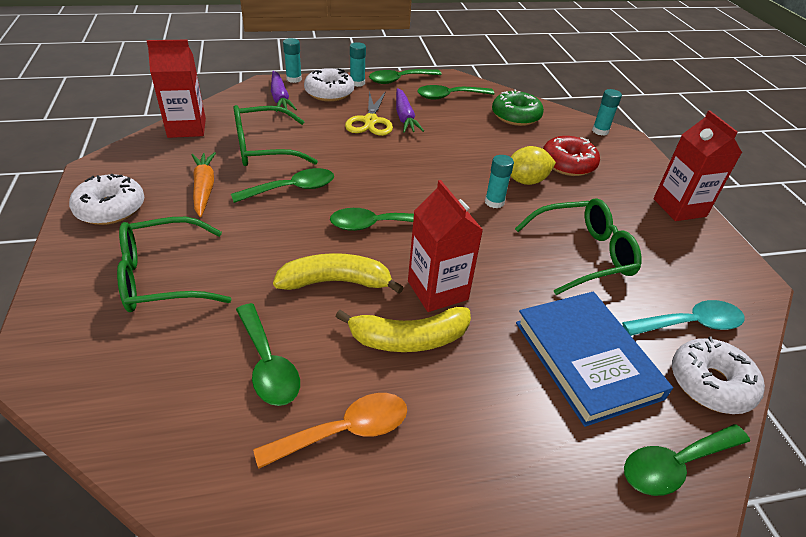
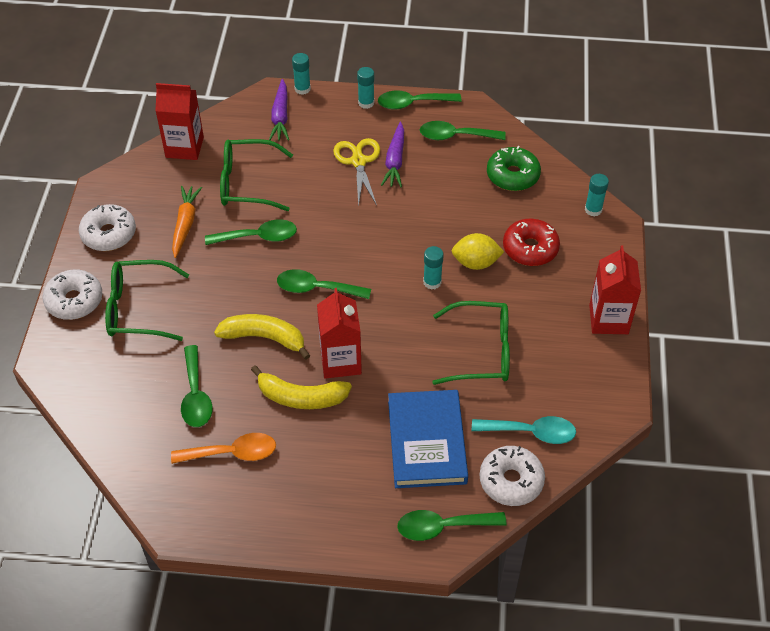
camera: 20 degrees right, 10 degrees up
white donut [304,68,354,102] -> white donut moved to [43,270,102,320]
yellow scissors [345,91,393,136] -> yellow scissors turned 150 degrees clockwise [333,138,380,207]

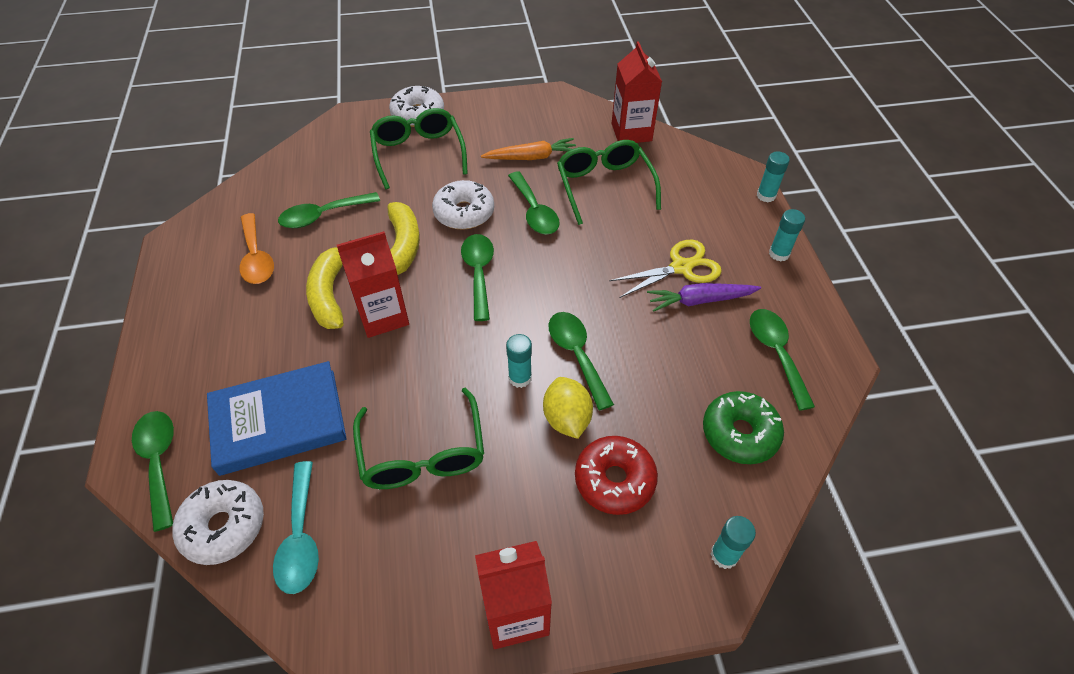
camera: 75 degrees right, 0 degrees up
white donut [79,204,136,251] -> white donut moved to [432,180,494,230]
purple carrot [269,79,289,141] -> none
green spoon [378,91,462,110] -> green spoon moved to [548,312,614,410]

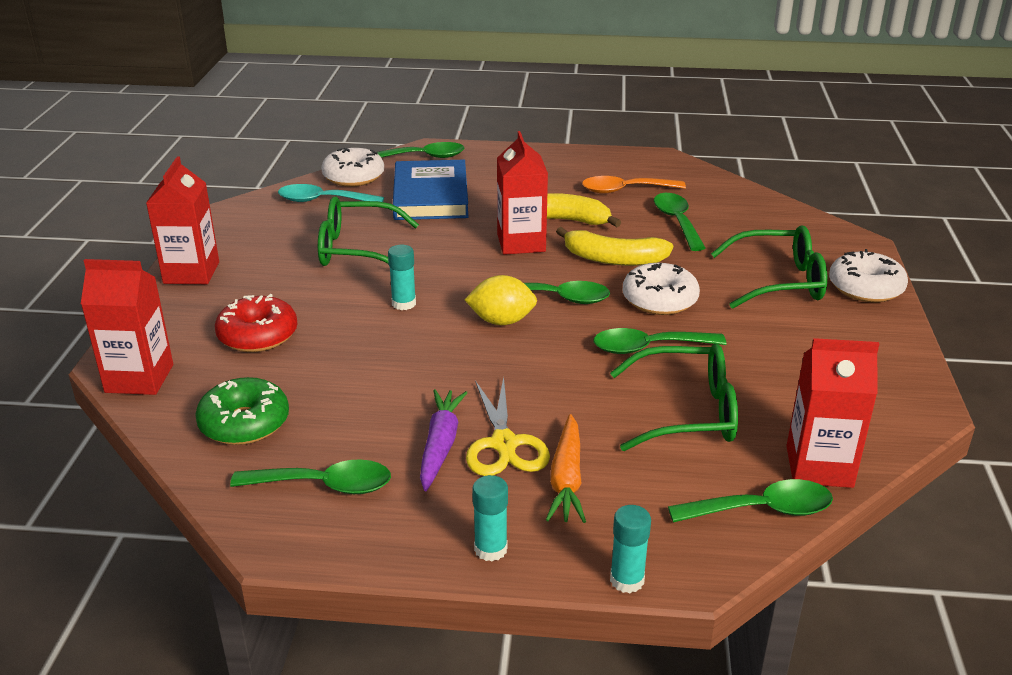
camera: 105 degrees right, 20 degrees down
orange carrot [481,138,576,160] -> orange carrot moved to [546,414,586,523]
yellow lemon [543,377,593,439] -> yellow lemon moved to [465,275,537,325]
green spoon [548,312,614,410] -> green spoon moved to [668,479,833,523]
turquoise glue stick [711,516,756,569] -> red carton [81,259,173,395]

